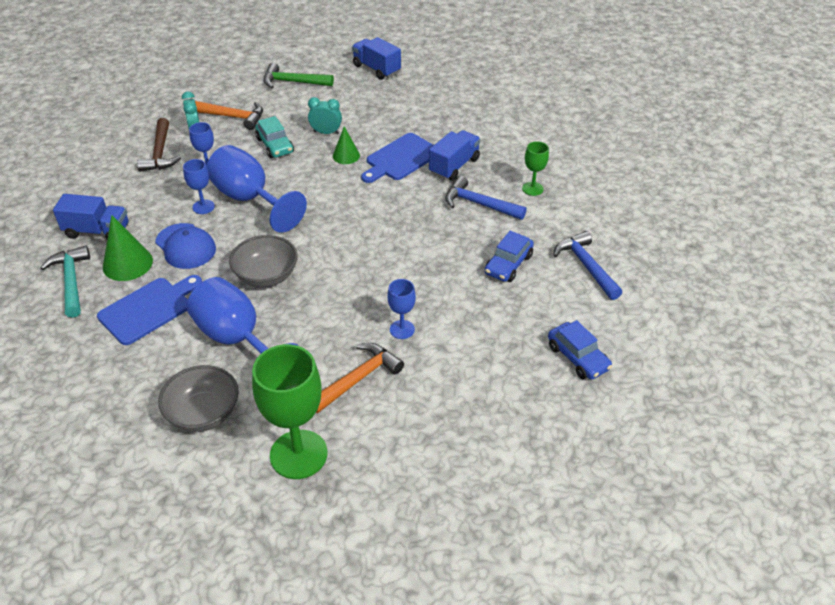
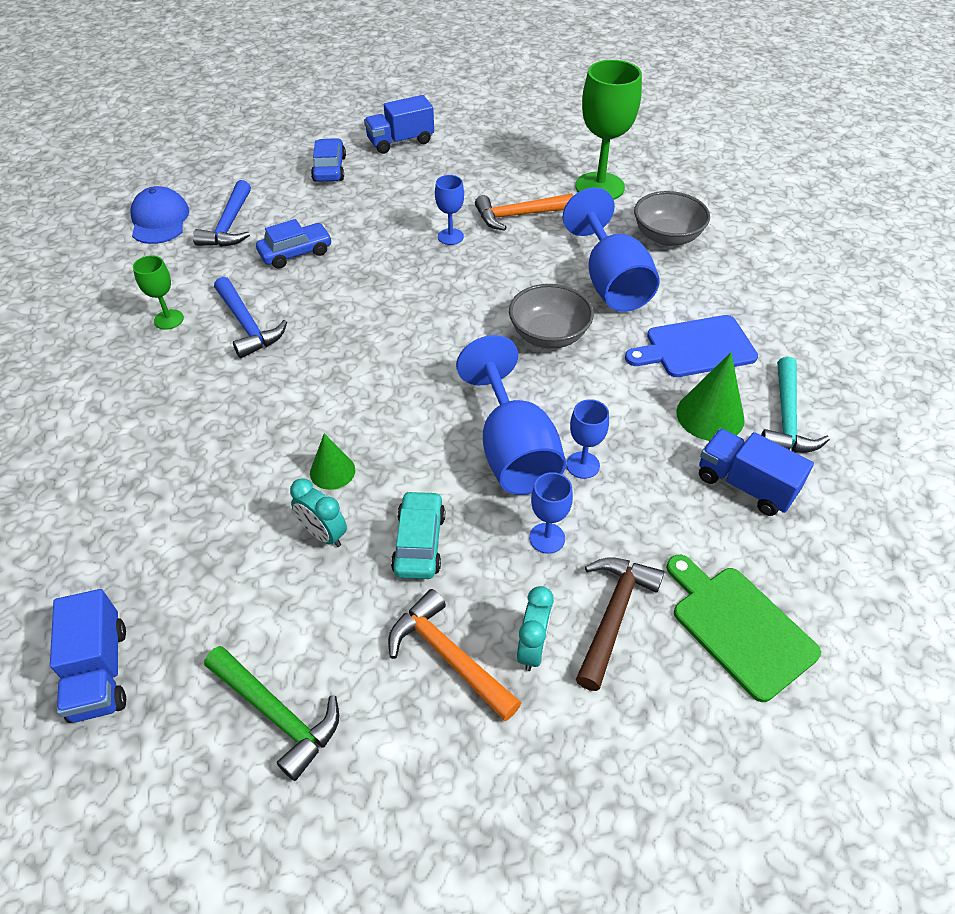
camera: 150 degrees left, 5 degrees up
blue cap [155,223,216,269] -> blue cap moved to [130,186,189,244]
blue cutting board [361,133,434,183] -> none
blue truck [429,130,481,181] -> blue truck moved to [364,95,434,154]
none -> green cutting board [667,555,821,702]

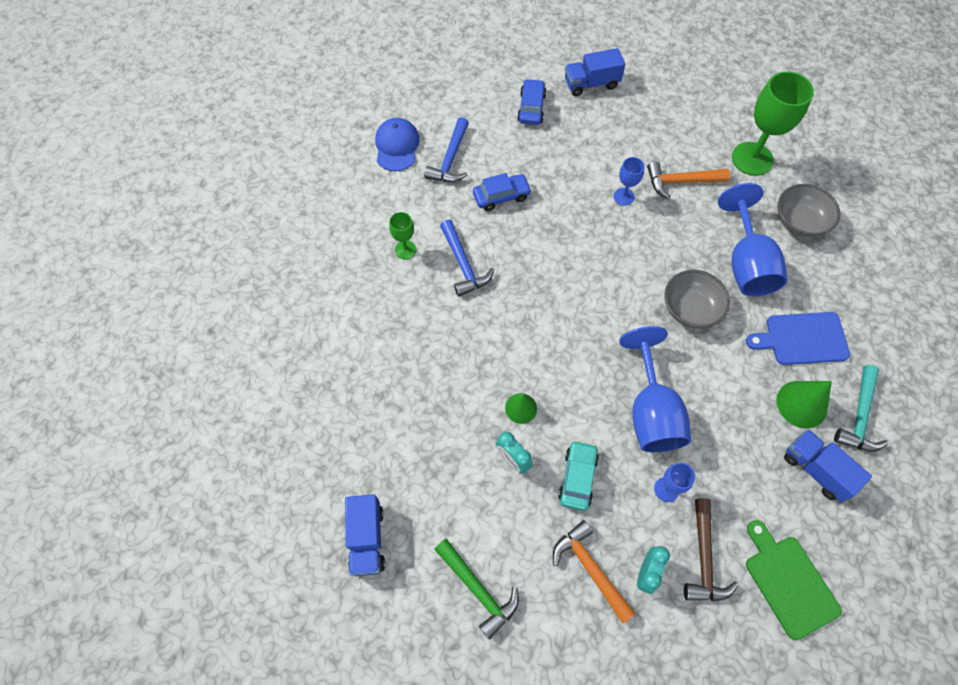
camera: 10 degrees right, 15 degrees up
blue goblet [566,399,609,479] -> none
brown hammer [576,557,664,691] -> brown hammer turned 150 degrees clockwise [684,498,739,601]

